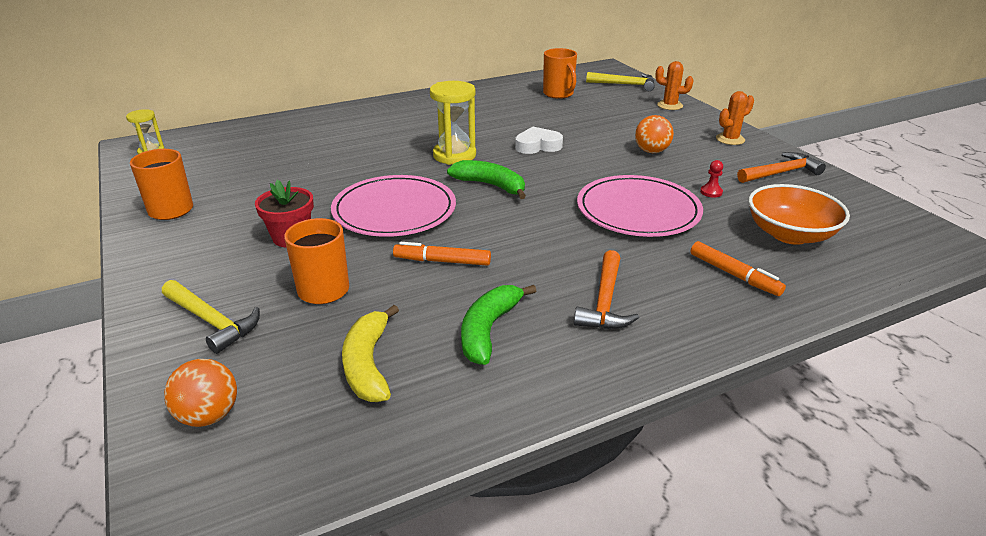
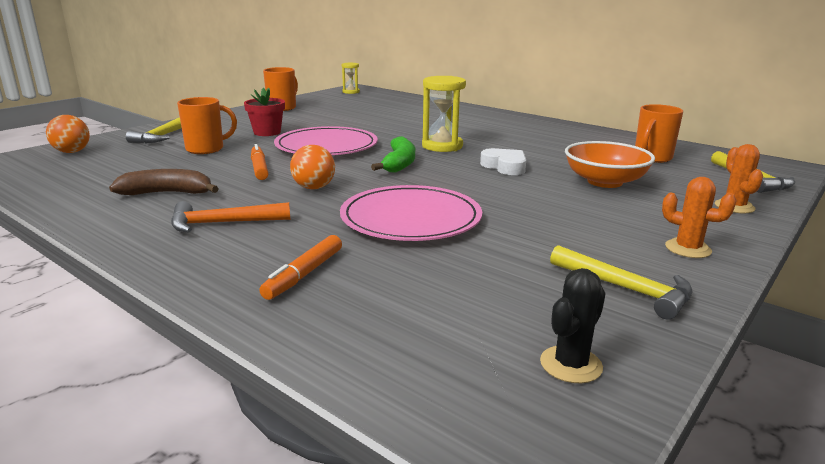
camera: 65 degrees right, 10 degrees down
yellow banana [342,305,399,402] -> none
green banana [461,285,536,365] -> brown banana [109,169,219,195]
orange ball [635,115,674,153] -> orange ball moved to [290,145,335,189]
red pawn [700,160,723,198] -> none
orange hammer [737,152,826,183] -> yellow hammer [550,245,692,319]
orange bowl [748,184,850,245] -> orange bowl moved to [565,141,655,188]
none -> black cactus [540,268,606,383]

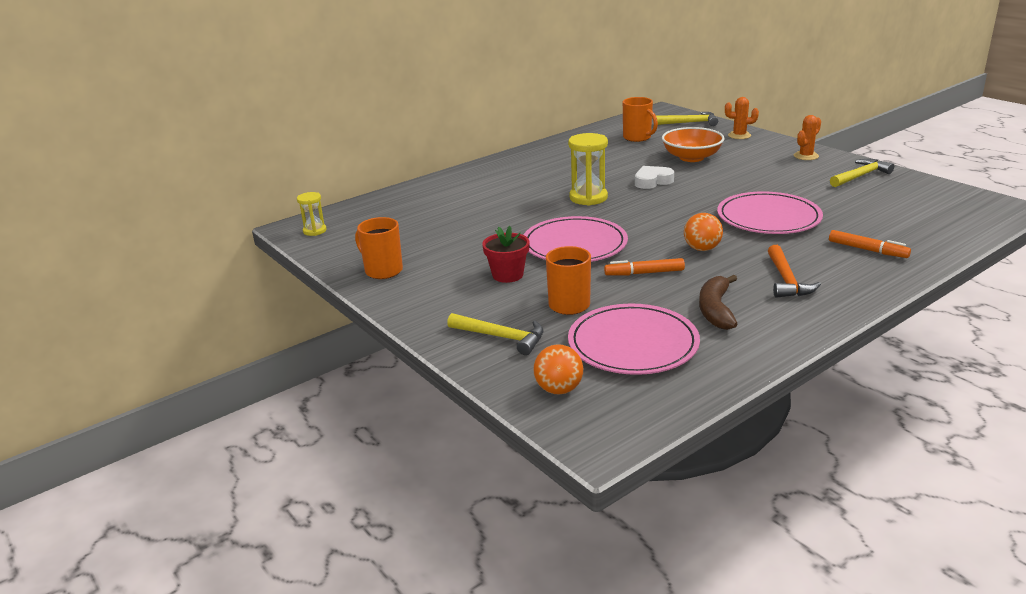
camera: 75 degrees left, 5 degrees up
green banana [371,136,415,173] -> none
black cactus [540,268,606,383] -> none
none -> pink plate [568,304,700,375]

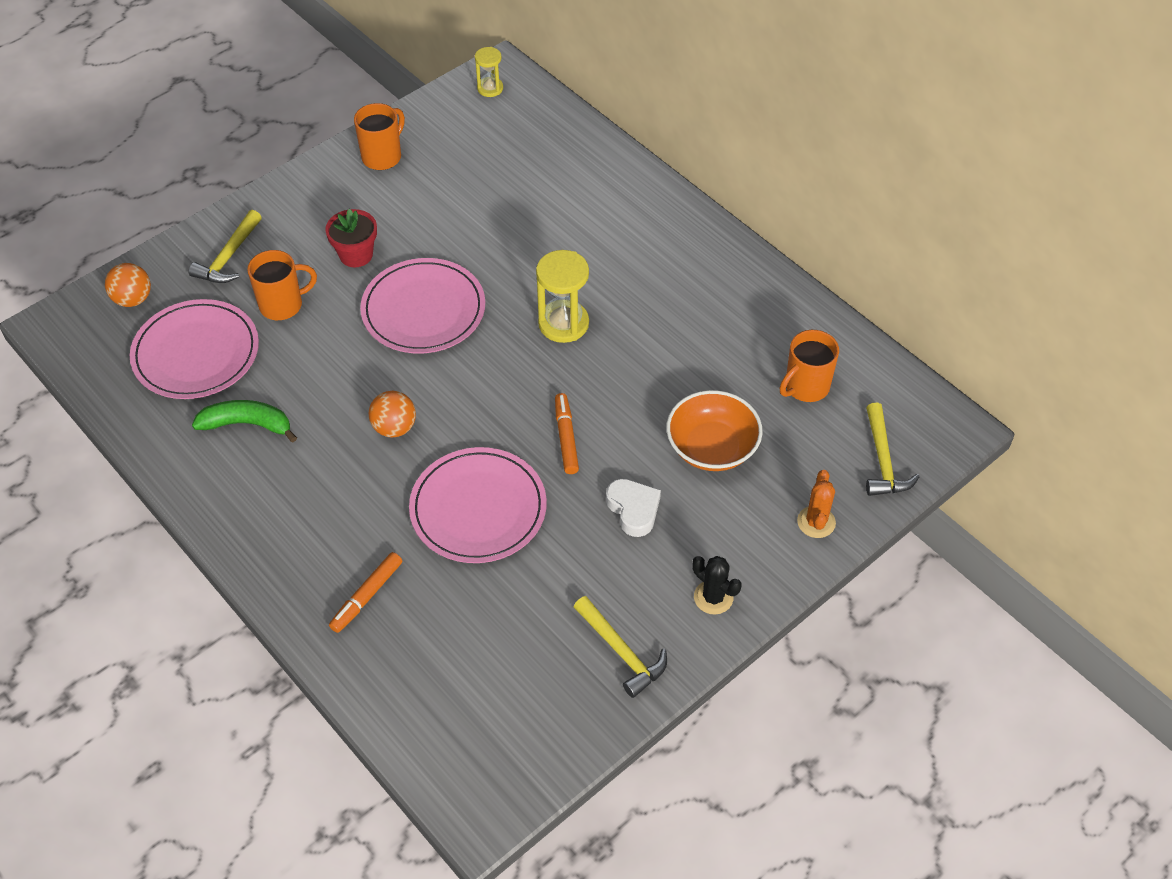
camera: 85 degrees right, 25 degrees up
orange marker [604,258,685,275] -> orange marker moved to [555,393,579,474]
white heart [635,166,674,189] -> white heart moved to [606,479,661,537]
brown banana [699,275,737,330] -> green banana [192,400,297,442]
orange hammer [768,245,821,298] -> none
orange cactus [794,115,821,160] -> black cactus [692,556,742,614]

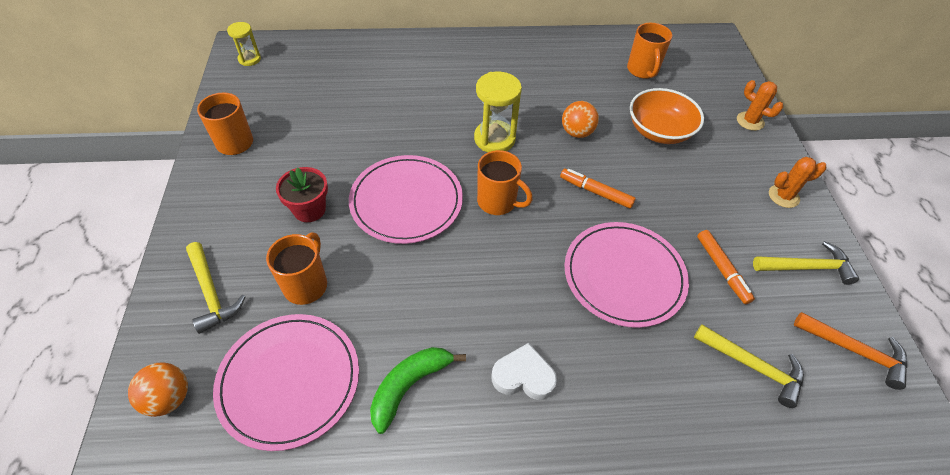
camera: 55 degrees left, 0 degrees up
orange marker [329,552,402,633] -> orange marker moved to [697,230,755,304]
orange ball [369,391,416,438] -> orange ball moved to [562,101,599,138]
white heart [606,479,661,537] -> white heart moved to [492,343,557,400]
black cactus [692,556,742,614] -> orange cactus [769,157,826,208]
yellow hammer [866,403,919,496] -> yellow hammer moved to [694,324,804,408]
none -> orange mug [477,150,533,215]
none -> orange hammer [794,312,907,390]

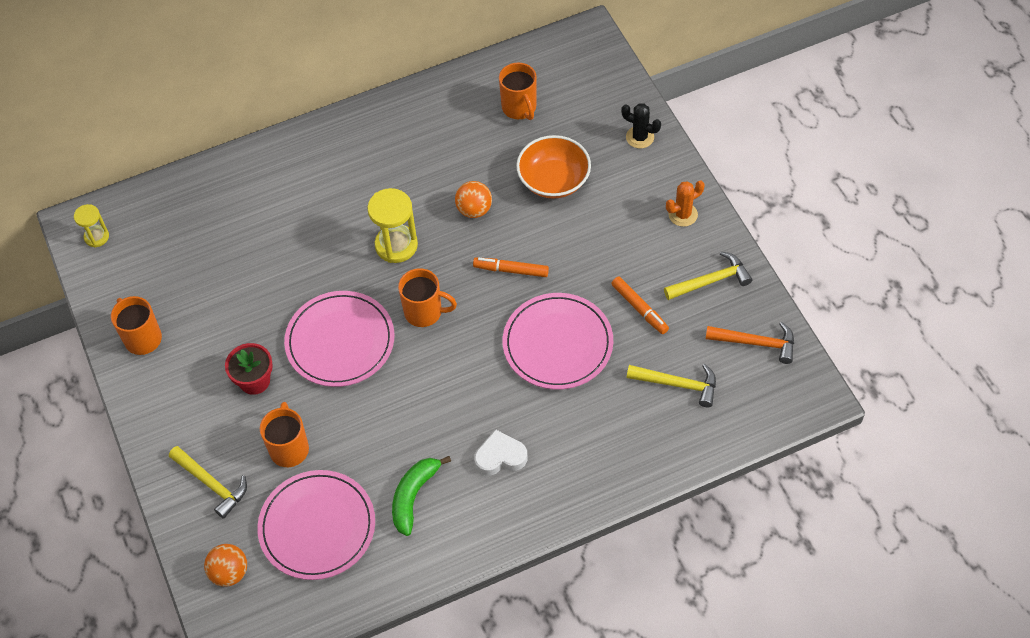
camera: 15 degrees left, 5 degrees up
orange cactus [737,80,783,131] -> black cactus [621,103,661,148]

